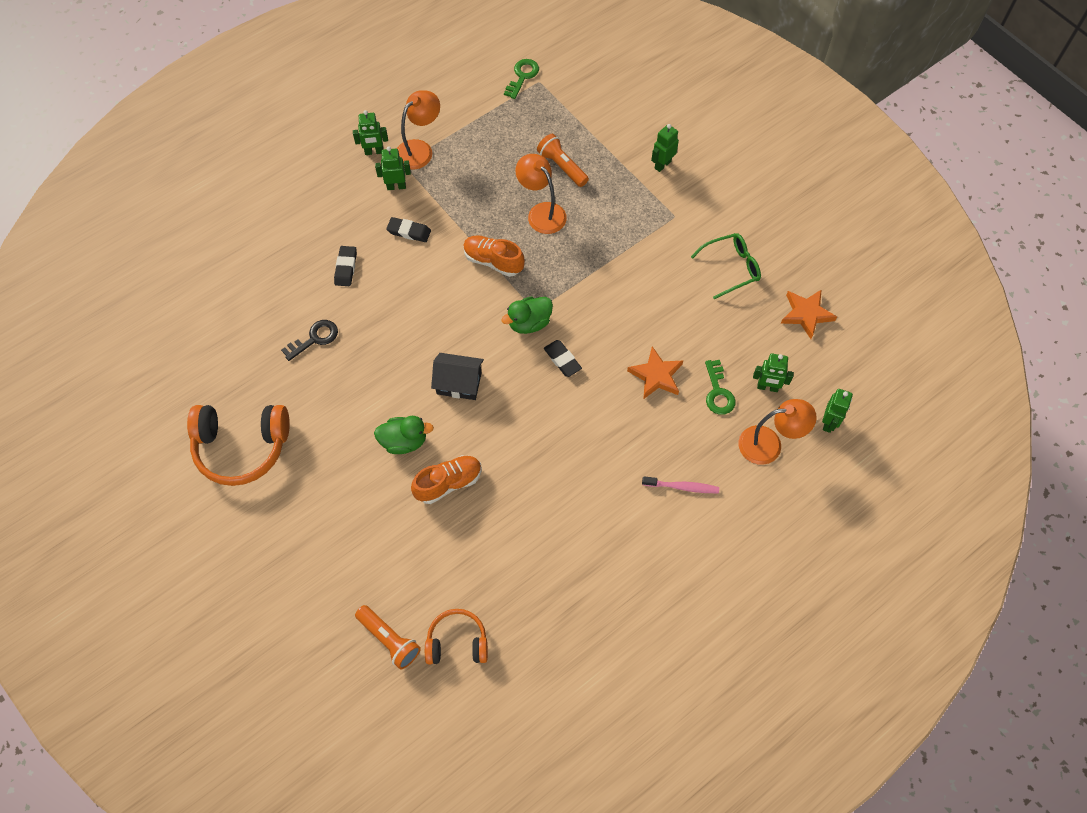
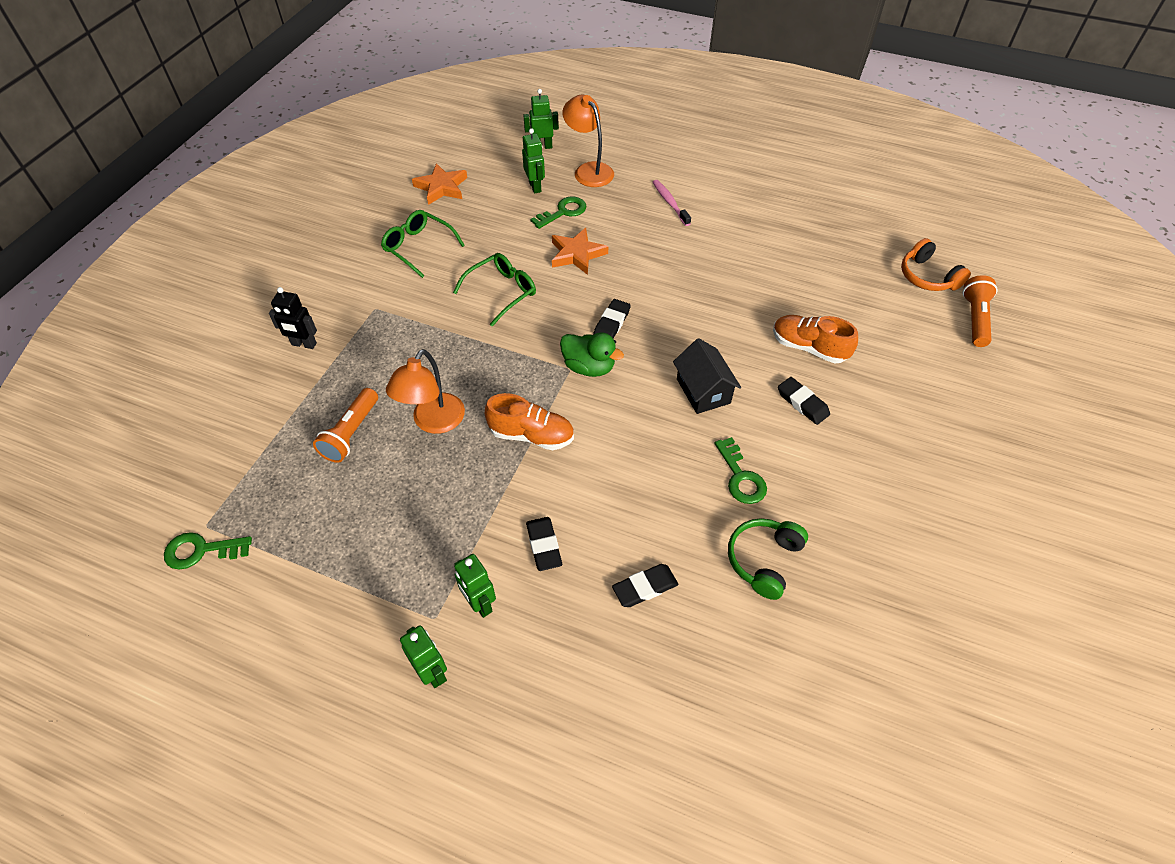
camera: 120 degrees left, 10 degrees down
orange headphones [187,405,290,486] -> none
black key [281,320,338,361] -> green headphones [728,518,808,600]
green duck [374,416,434,454] -> black eraser [778,377,830,425]
orange lamp [397,90,440,170] -> none
orange shoe [463,235,525,277] -> orange shoe turned 75 degrees counterclockwise [485,393,574,450]
green robot [651,124,679,172] -> black robot [269,287,317,349]
none -> green glasses [453,253,536,326]
none -> green key [715,437,767,504]

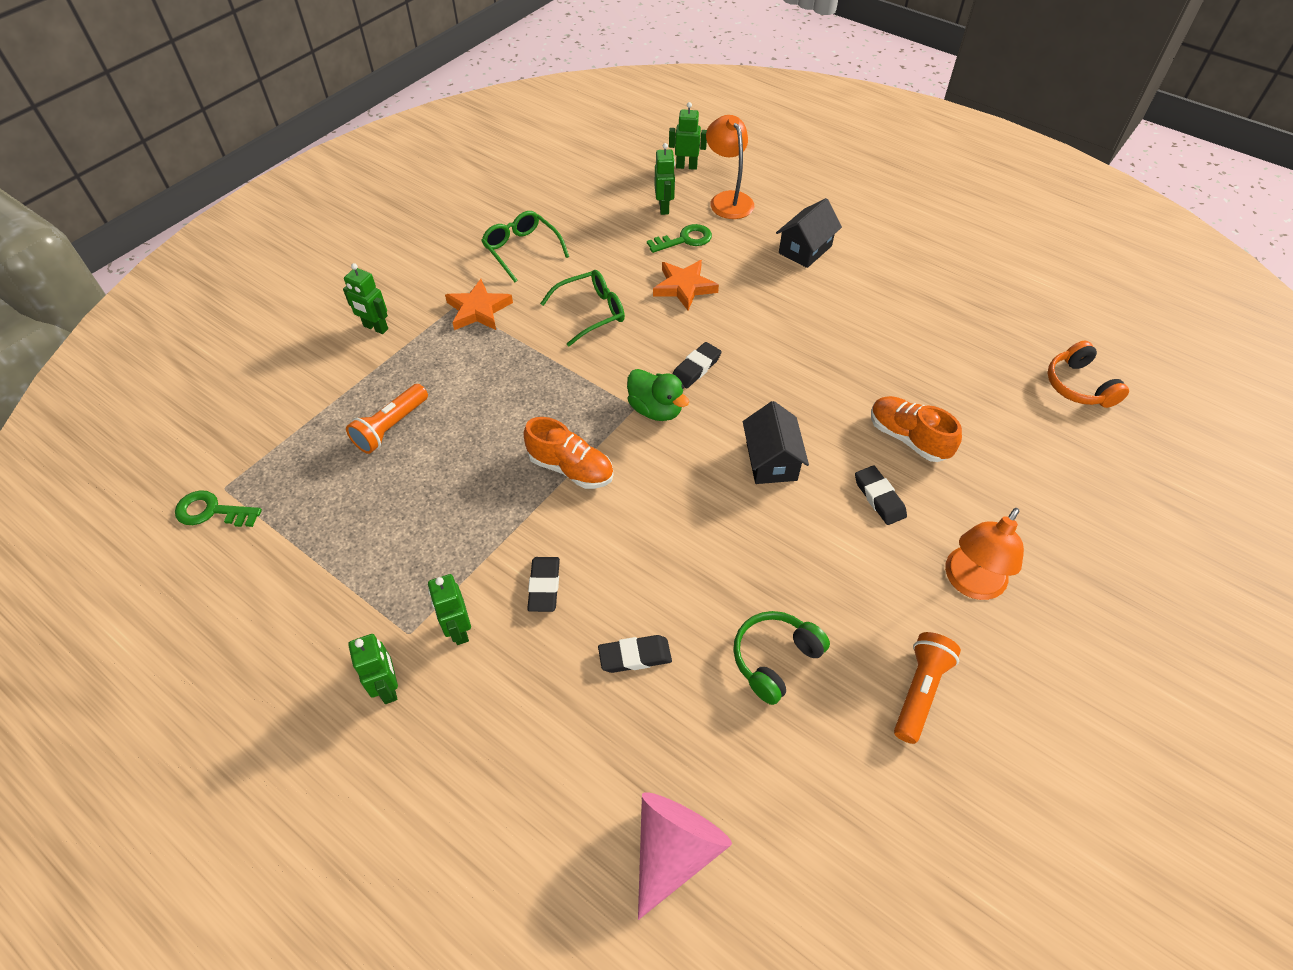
camera: 15 degrees right, 0 degrees up
black robot [269,287,317,349] -> green robot [343,263,388,334]
orange lamp [386,349,465,434] -> orange lamp moved to [945,508,1024,600]
orange star [412,163,467,205] -> orange star moved to [445,279,513,330]
pink toothbrush [653,180,691,226] -> black house [776,198,842,268]
green key [715,437,767,504] -> none
orange flashlight [962,275,998,347] -> orange flashlight moved to [894,632,961,744]
none -> pink cone [638,792,732,920]

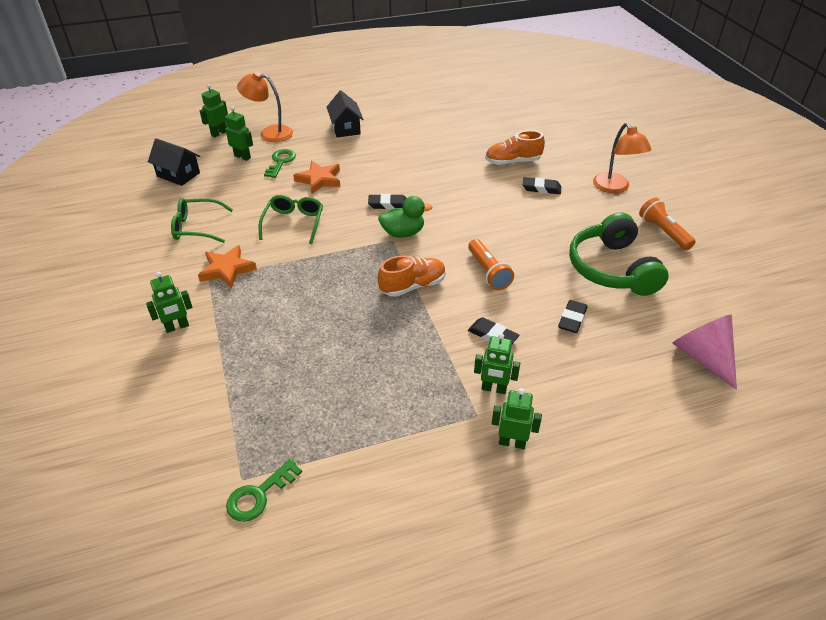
camera: 55 degrees left, 10 degrees down
orange flashlight [346,384,428,454] -> orange flashlight moved to [468,239,514,290]
black eraser [673,342,722,388] -> black eraser turned 75 degrees counterclockwise [368,194,407,209]
green headphones [733,611,830,705] -> green headphones [569,212,669,296], size x1.66
black house [743,401,809,484] -> black house moved to [148,138,200,186]
orange headphones [1047,341,1129,408] -> none

